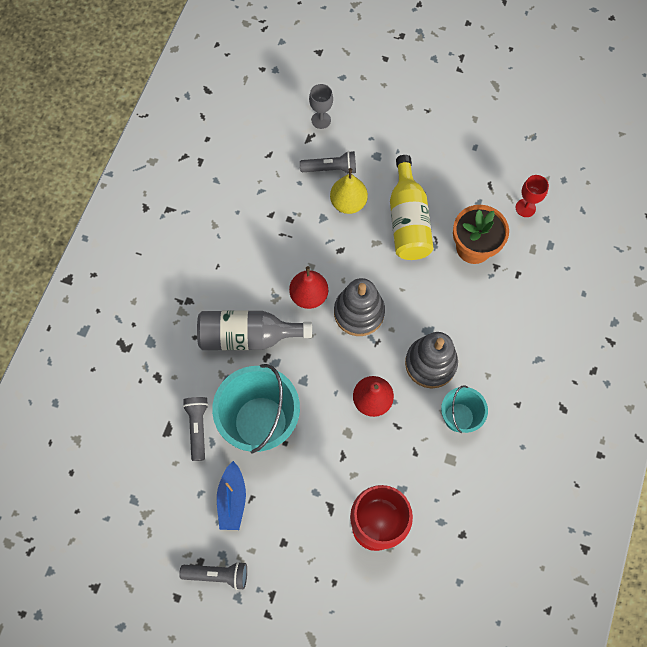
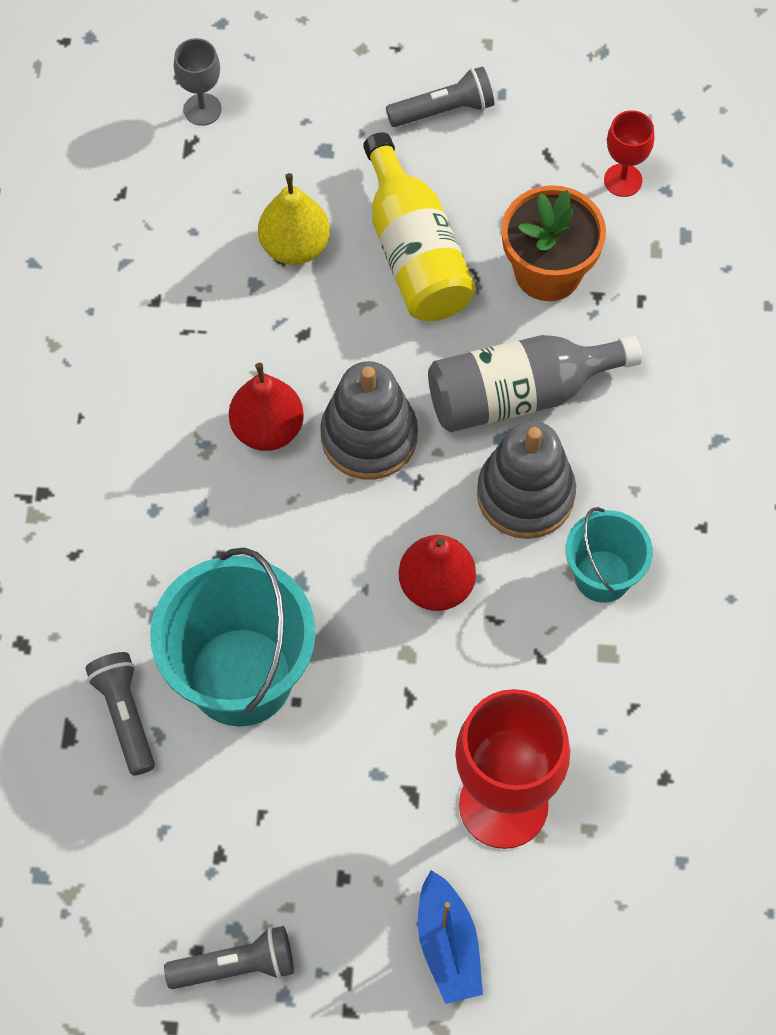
camera: 15 degrees left, 5 degrees down
grey bottle [197,310,312,350] -> grey bottle moved to [428,335,642,432]
blue boat [217,461,246,530] -> blue boat moved to [418,870,483,1004]
grey flashlight [300,151,356,174] -> grey flashlight moved to [386,66,494,127]

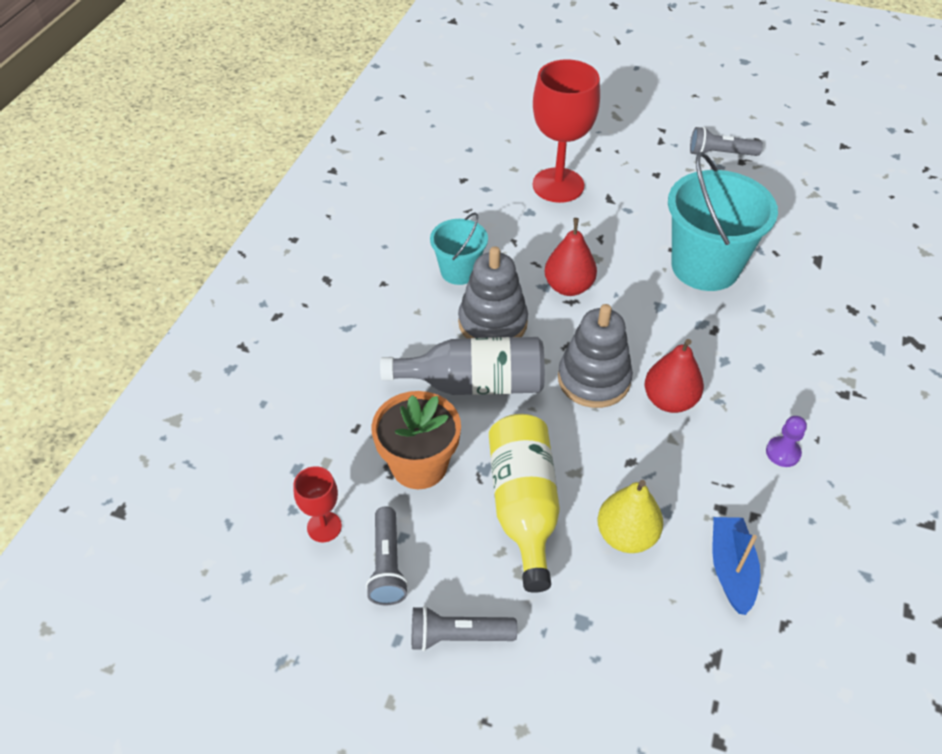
camera: 165 degrees left, 15 degrees down
grey flashlight [85,652,155,775] -> grey flashlight moved to [366,506,408,605]
grey goblet [174,38,222,126] -> none
blue boat [418,870,483,1004] -> blue boat moved to [713,517,761,615]
none -> purple pawn [766,416,807,467]

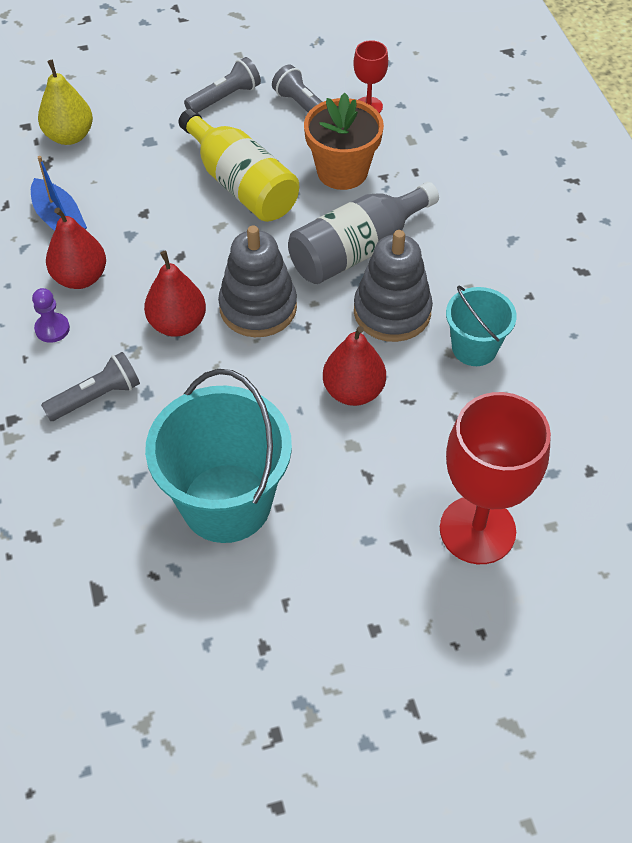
camera: 145 degrees right, 5 degrees up
yellow pear [598,480,663,553] -> yellow pear moved to [38,60,93,145]
grey flashlight [690,127,763,156] -> grey flashlight moved to [41,352,140,421]
none -> red pear [46,208,106,289]

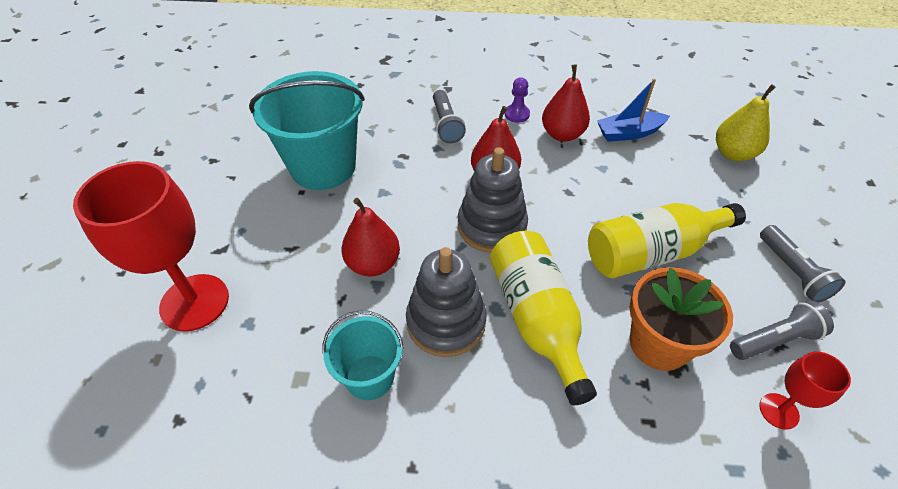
camera: 110 degrees right, 5 degrees down
grey bottle [288,182,439,284] -> yellow bottle [490,231,597,405]

